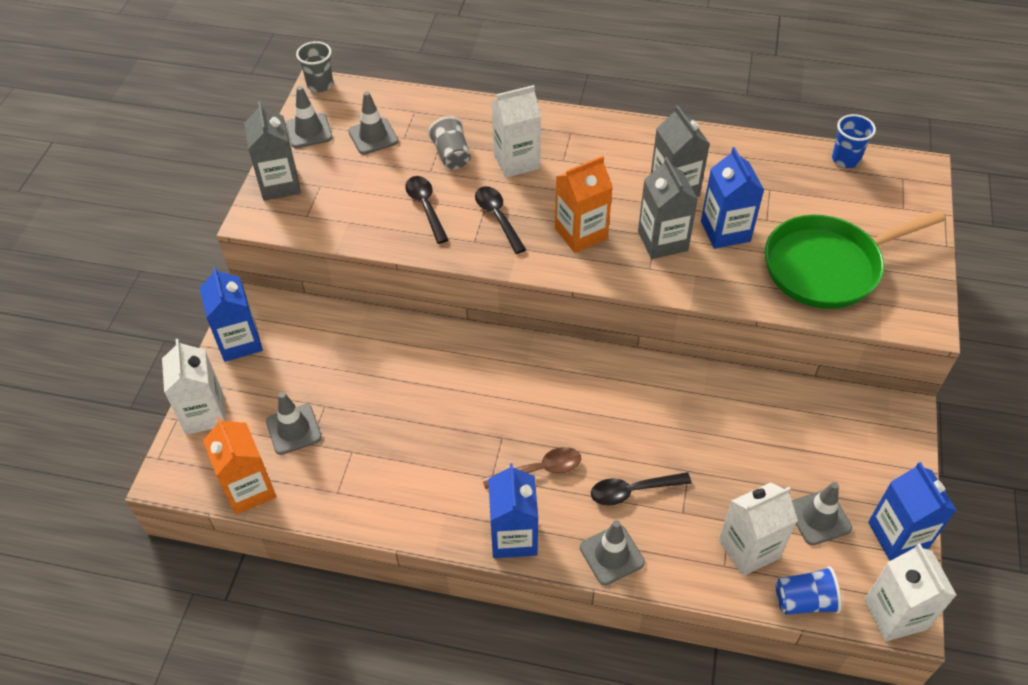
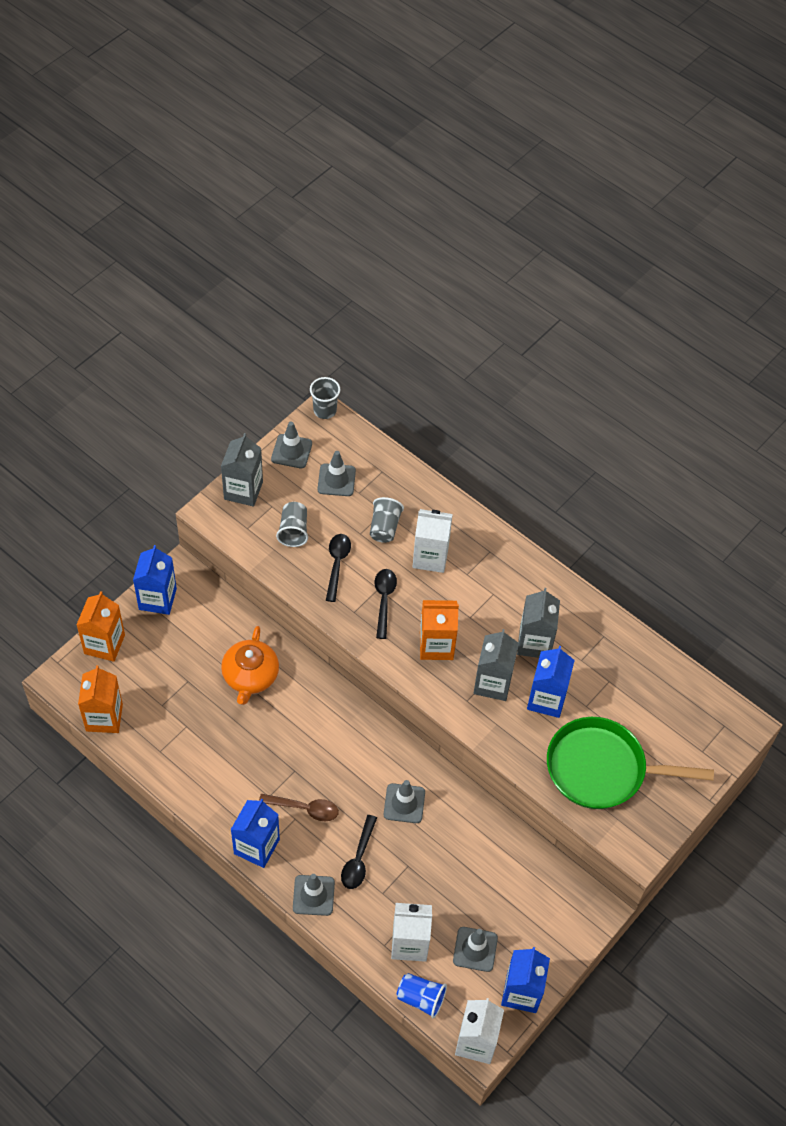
camera: 25 degrees right, 5 degrees up
white carton [162,339,226,435] -> orange carton [76,591,125,662]
grey traffic cone [266,392,322,455] -> grey traffic cone moved to [384,780,425,823]
black spoon [591,472,692,506] -> black spoon turned 90 degrees counterclockwise [341,815,377,889]
blue cup [832,114,876,168] -> none
none -> orange teapot [221,626,279,705]
none -> grey cup [276,502,308,547]

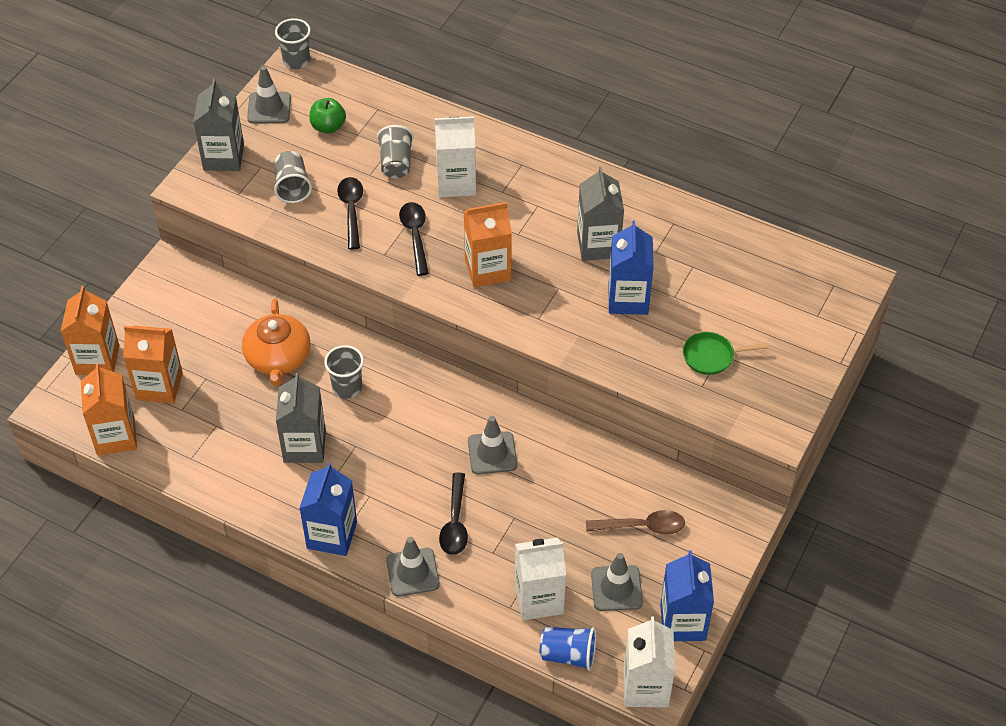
camera: 10 degrees left, 5 degrees down
blue carton [133,545,177,615] -> none
brown spoon [259,794,339,821] -> brown spoon moved to [586,510,685,535]
grey traffic cone [318,451,356,496] -> green apple [309,98,346,134]
grey carton [473,629,519,701] -> grey carton moved to [276,373,326,463]
green pan [547,717,714,809] -> green pan [683,332,768,375], size x0.44
none -> orange carton [123,326,183,404]
none -> grey cup [324,345,364,399]

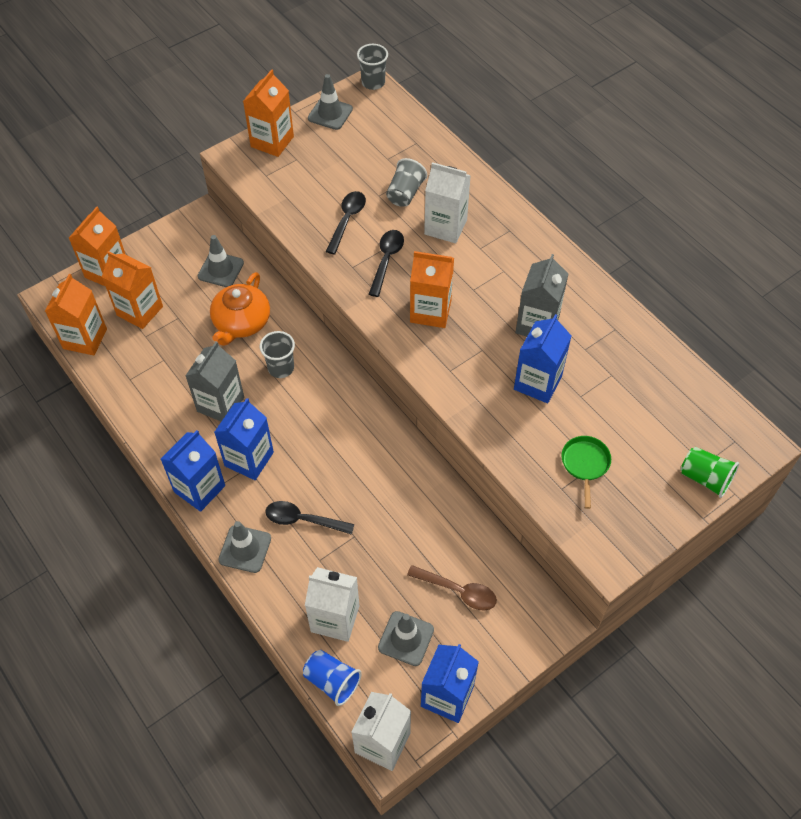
camera: 25 degrees right, 5 degrees up
grey carton [193,79,244,171] -> orange carton [243,69,294,157]
grey cup [274,151,312,203] -> none
green apple [309,98,346,134] -> none
black spoon [439,472,468,555] -> black spoon turned 75 degrees clockwise [265,501,355,535]
grey traffic cone [468,416,517,474] -> grey traffic cone moved to [198,235,244,287]
green pan [683,332,768,375] -> green pan turned 75 degrees clockwise [561,436,611,509]
none -> blue carton [214,398,274,480]
none -> green cup [681,447,739,498]

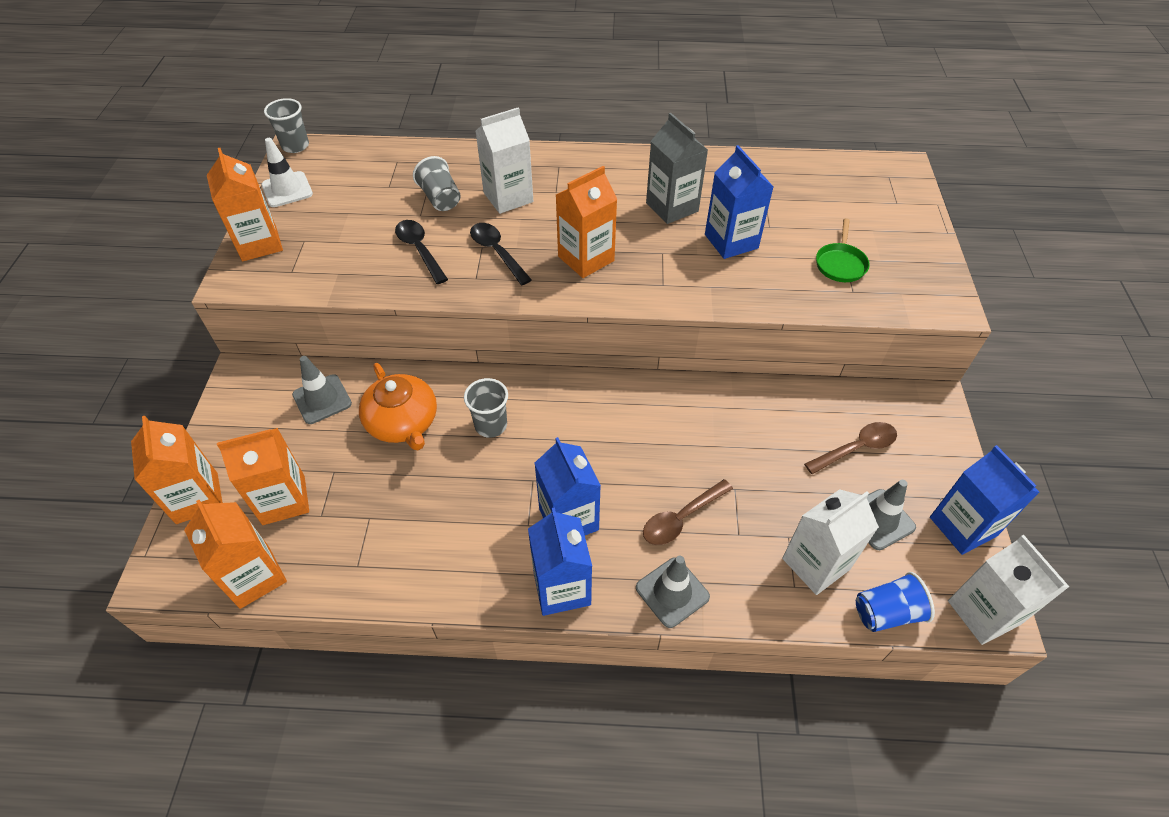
camera: 50 degrees left, 5 degrees down
grey carton [185,341,244,421] -> none
black spoon [265,501,355,535] -> brown spoon [643,479,733,545]
grey traffic cone [308,74,353,130] -> white traffic cone [261,138,313,207]
green pan [561,436,611,509] -> green pan turned 120 degrees counterclockwise [816,218,870,282]
green cup [681,447,739,498] -> none

